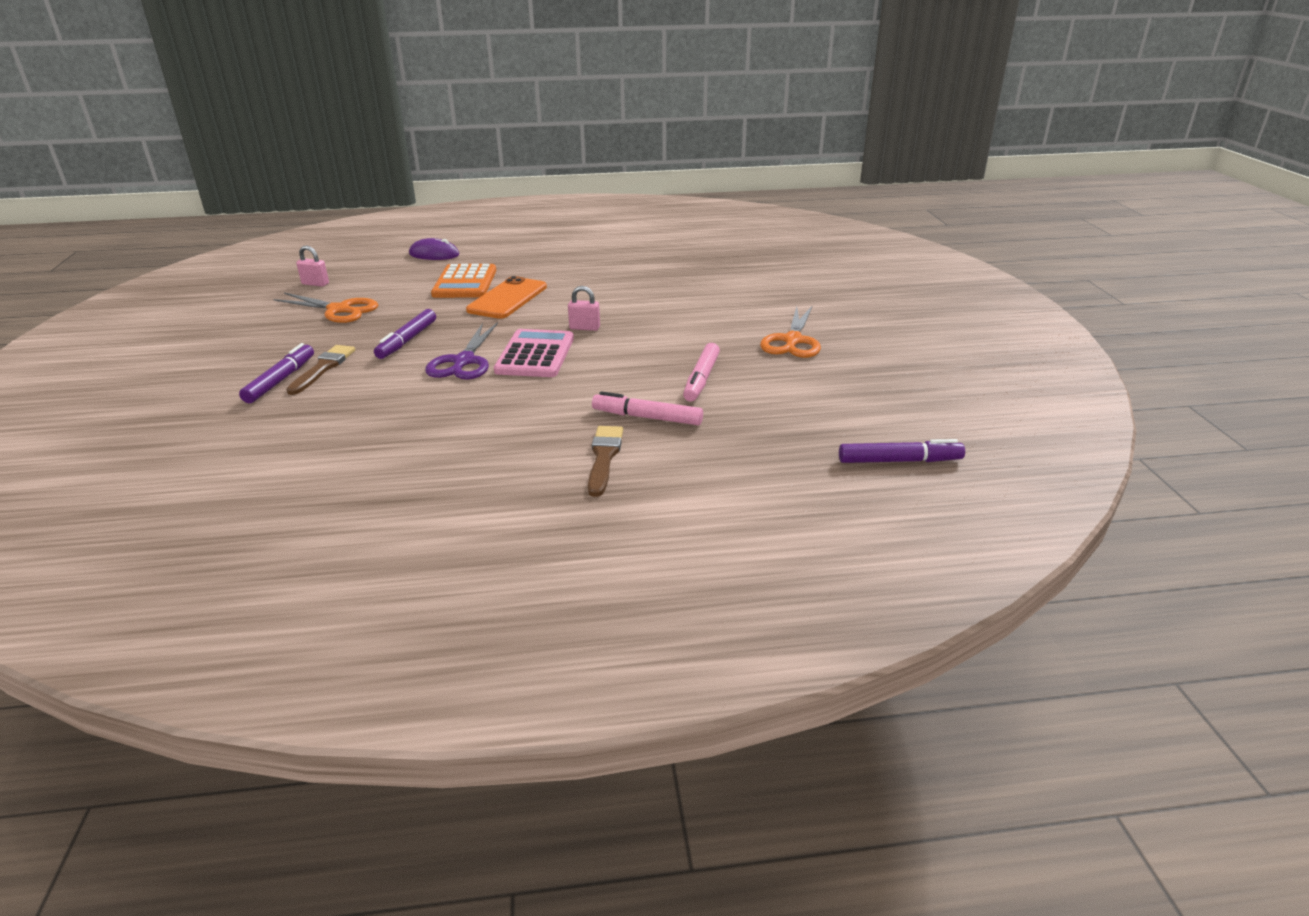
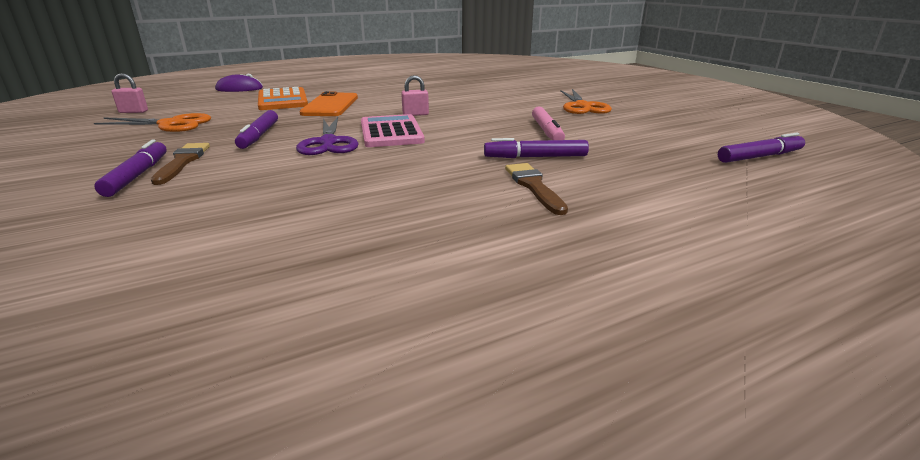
camera: 20 degrees left, 5 degrees down
pink marker [592,391,703,425] -> purple marker [484,138,589,158]

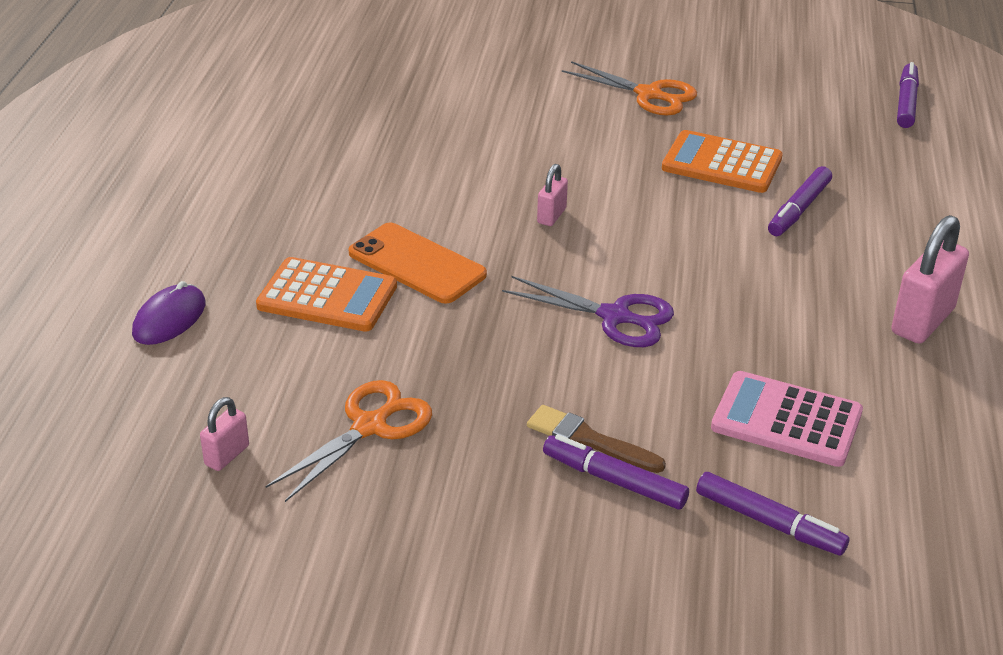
camera: 55 degrees left, 10 degrees up
purple marker [235,110,278,149] -> purple marker moved to [696,472,849,556]
pink calculator [361,114,425,147] -> pink calculator moved to [711,371,863,467]
brown brush [505,163,568,215] -> none
pink marker [532,106,565,140] -> orange calculator [662,130,783,193]
none -> pink padlock [891,215,969,344]

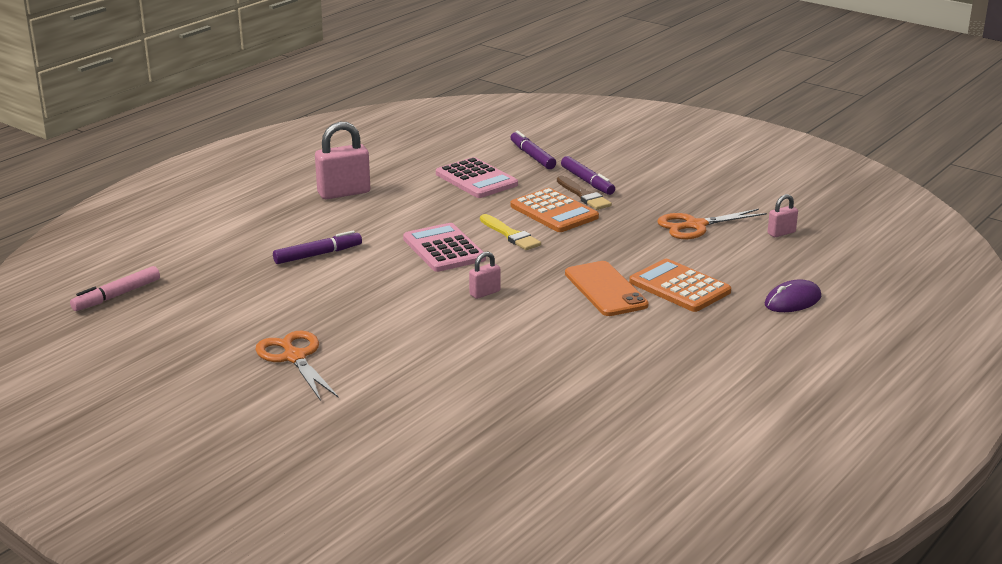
camera: 150 degrees left, 10 degrees down
purple scissors [502,276,674,347] -> yellow brush [480,214,541,250]
orange calculator [662,130,783,193] -> orange calculator moved to [511,188,599,232]
purple marker [897,62,919,128] -> pink marker [70,266,160,311]
none -> pink calculator [403,223,486,272]

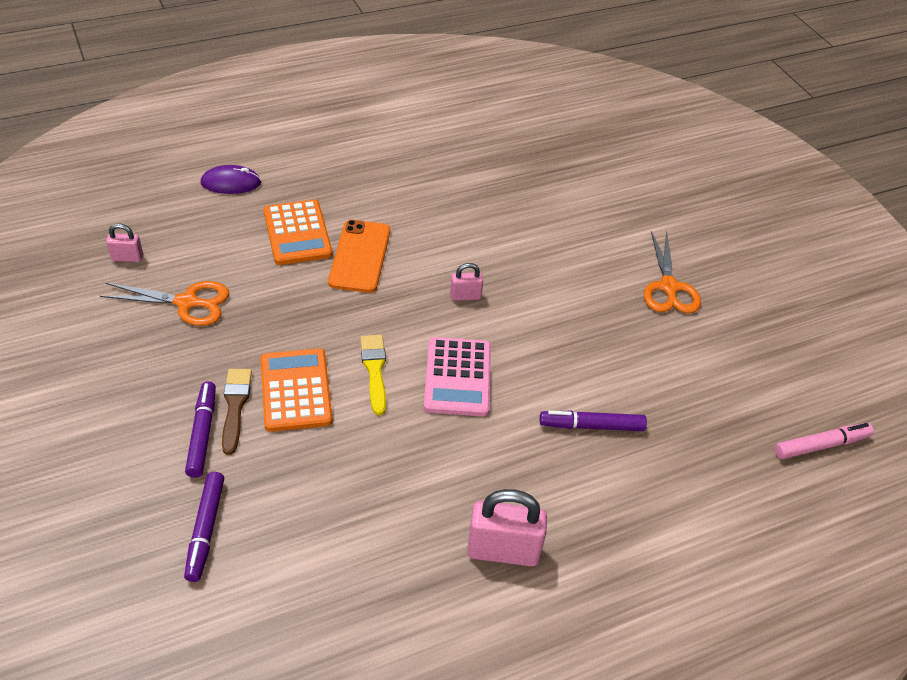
camera: 155 degrees left, 20 degrees up
pink calculator [436,157,518,198] -> none

